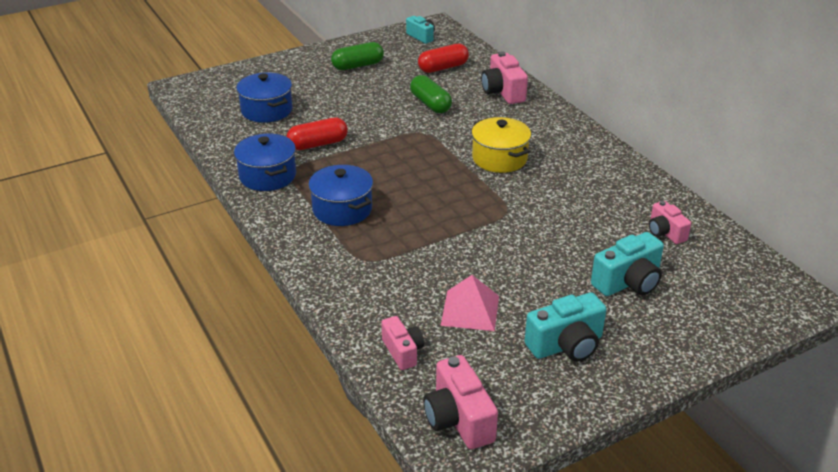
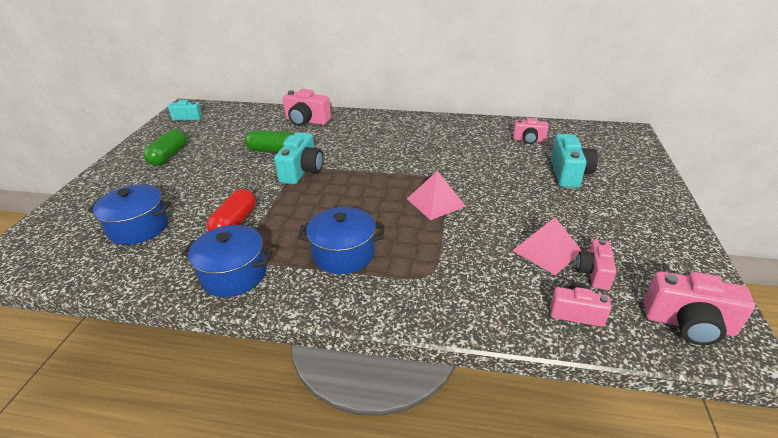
camera: 50 degrees left, 0 degrees up
red capsule [418,44,469,73] -> none
yellow pot [472,117,531,173] -> none
turquoise camera [525,292,607,362] -> turquoise camera moved to [274,132,323,185]
none -> pink pyramid [407,171,466,220]
none -> pink camera [576,239,616,290]

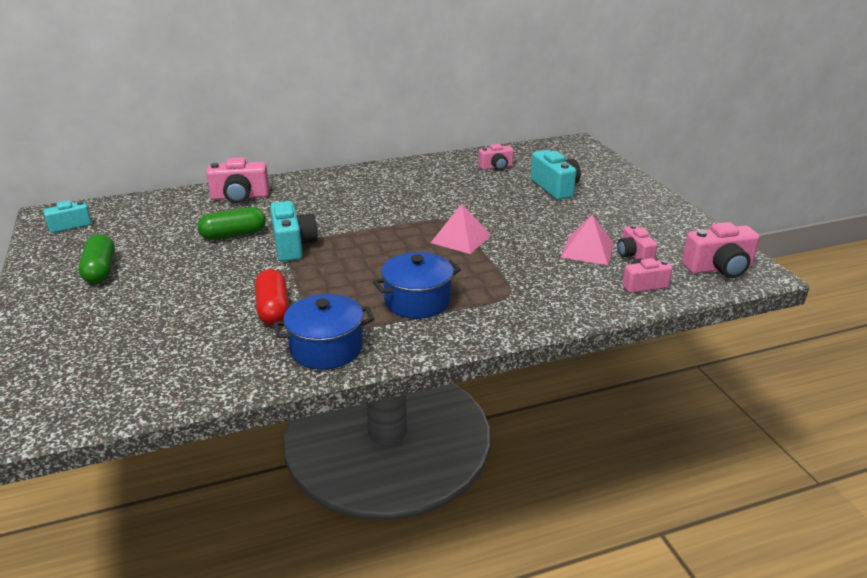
camera: 30 degrees left, 5 degrees down
blue pot [88,184,171,245] -> none

